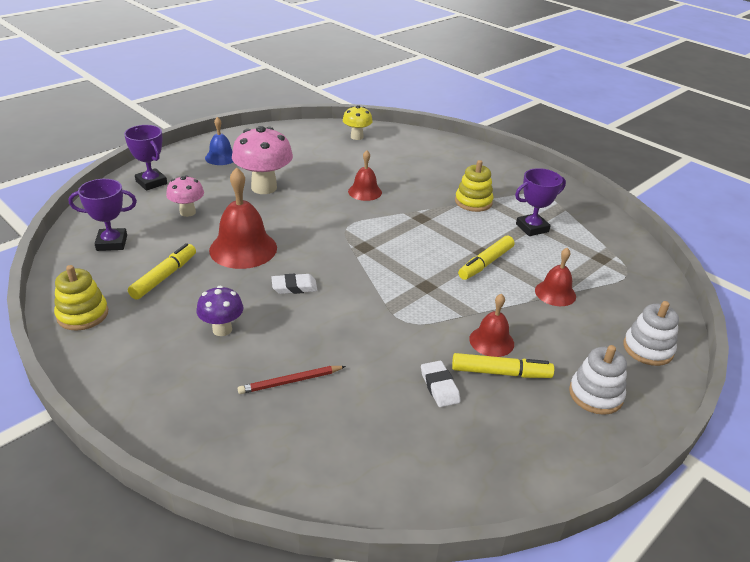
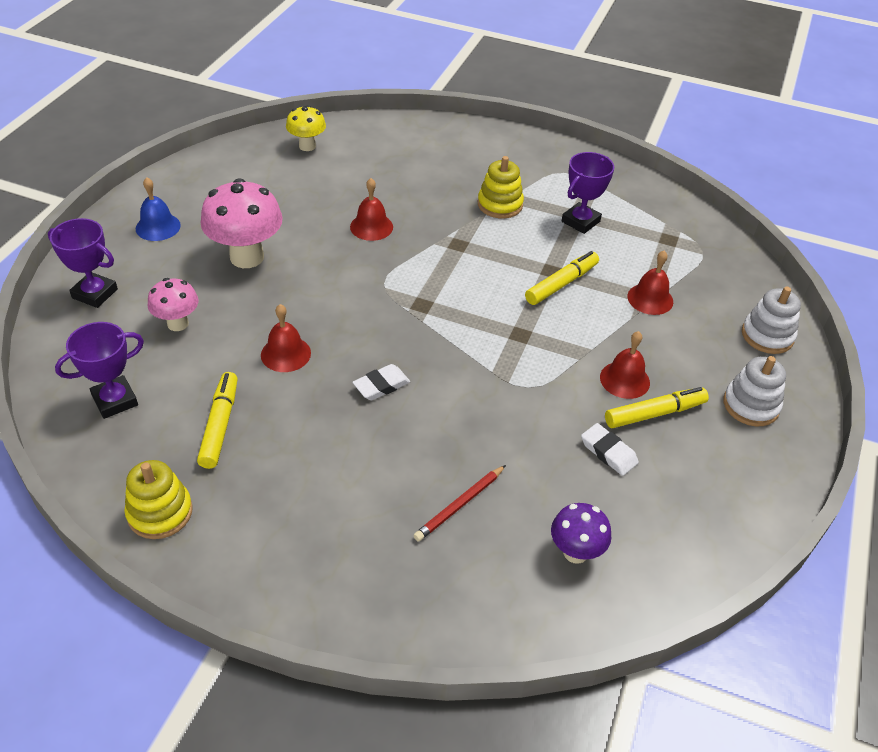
camera: 25 degrees left, 10 degrees up
purple mushroom [197,286,244,336] -> purple mushroom moved to [551,503,611,564]
red bell [209,168,277,269] -> red bell [261,304,311,372], size x0.58
yellow marker [458,235,514,280] -> yellow marker turned 150 degrees counterclockwise [525,251,599,305]

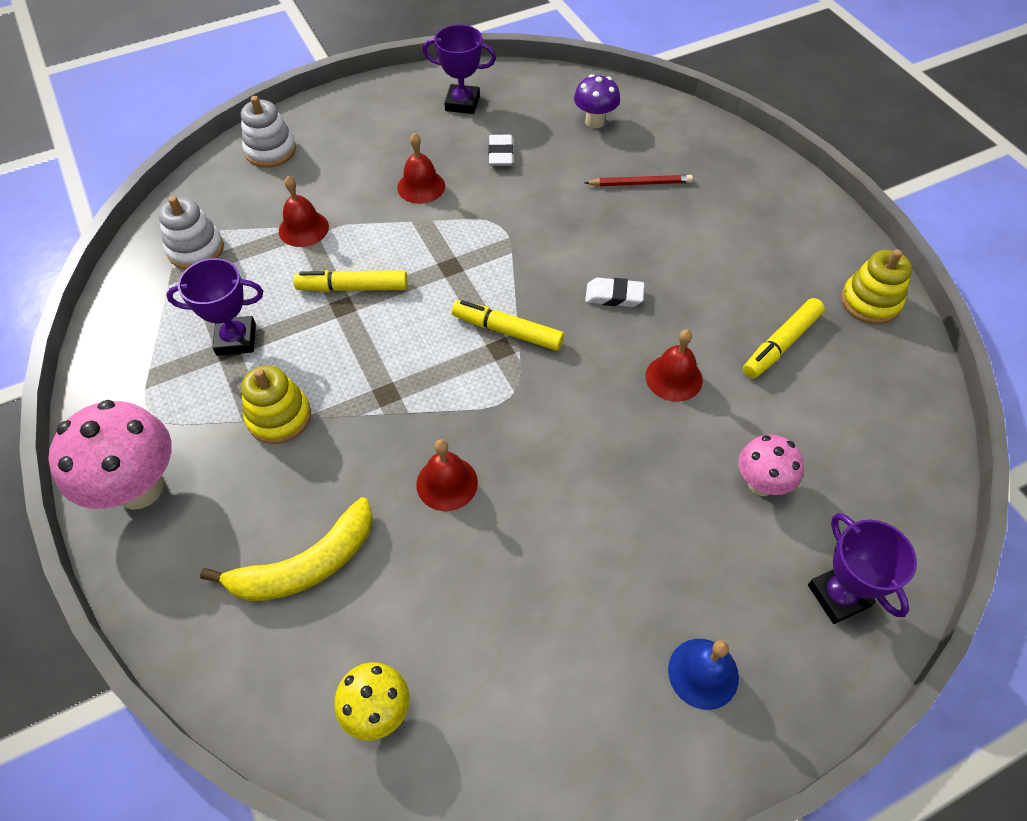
camera: 135 degrees left, 10 degrees up
purple trophy [55,322,144,419] -> purple trophy moved to [423,24,496,114]
pink mushroom [201,178,283,268] -> pink mushroom moved to [48,400,172,510]
yellow marker [605,387,709,428] -> yellow marker moved to [452,300,564,351]
white stacking toy [723,356,786,426] -> white stacking toy moved to [159,196,224,269]
none -> yellow banana [200,497,373,601]

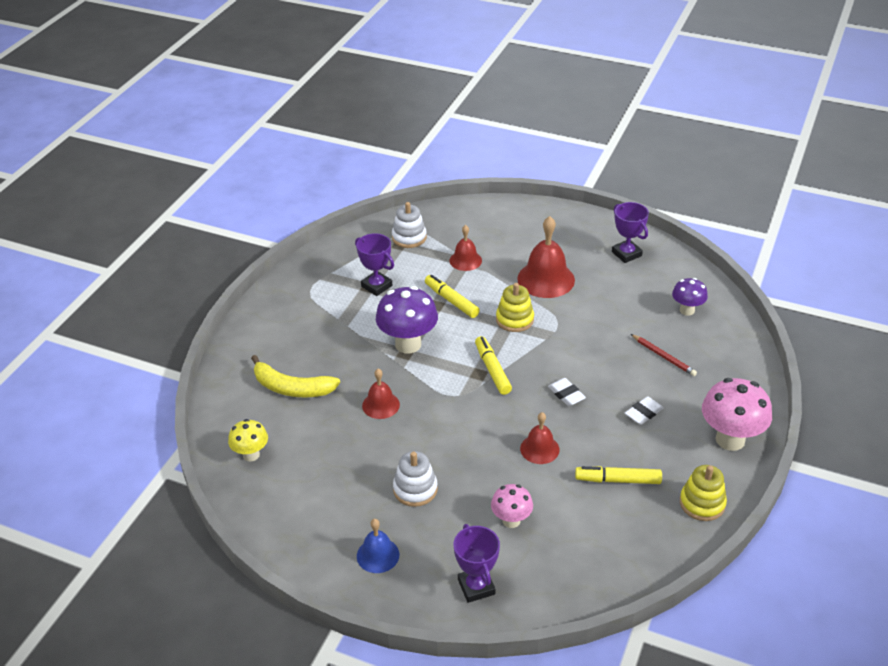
camera: 50 degrees right, 15 degrees down
pink mushroom [48,400,172,510] -> pink mushroom moved to [702,378,772,451]
white stacking toy [241,96,296,168] -> white stacking toy moved to [393,451,438,507]
yellow stacking toy [241,365,311,444] -> yellow stacking toy moved to [496,283,534,332]
red bell [397,133,445,204] -> red bell [517,216,575,298], size x1.72
white eraser [488,135,513,166] -> white eraser moved to [625,396,664,425]
purple trophy [808,513,917,624] -> purple trophy turned 45 degrees counterclockwise [454,524,500,603]
none -> purple mushroom [376,286,438,354]

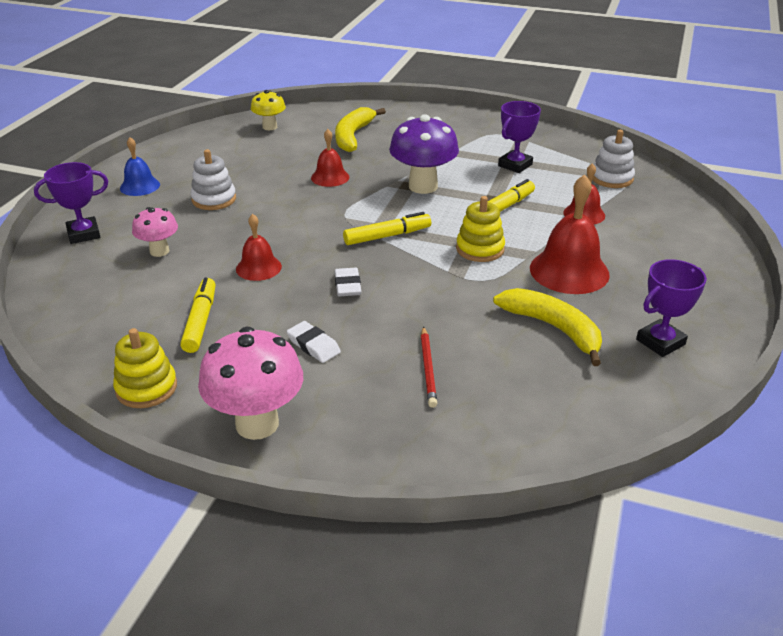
camera: 85 degrees right, 5 degrees down
white eraser [548,378,586,406] -> white eraser turned 60 degrees counterclockwise [335,268,361,296]
red pencil [631,334,697,376] -> red pencil turned 45 degrees counterclockwise [421,326,437,408]
purple mushroom [672,278,708,316] -> none
none -> yellow banana [493,288,602,366]

